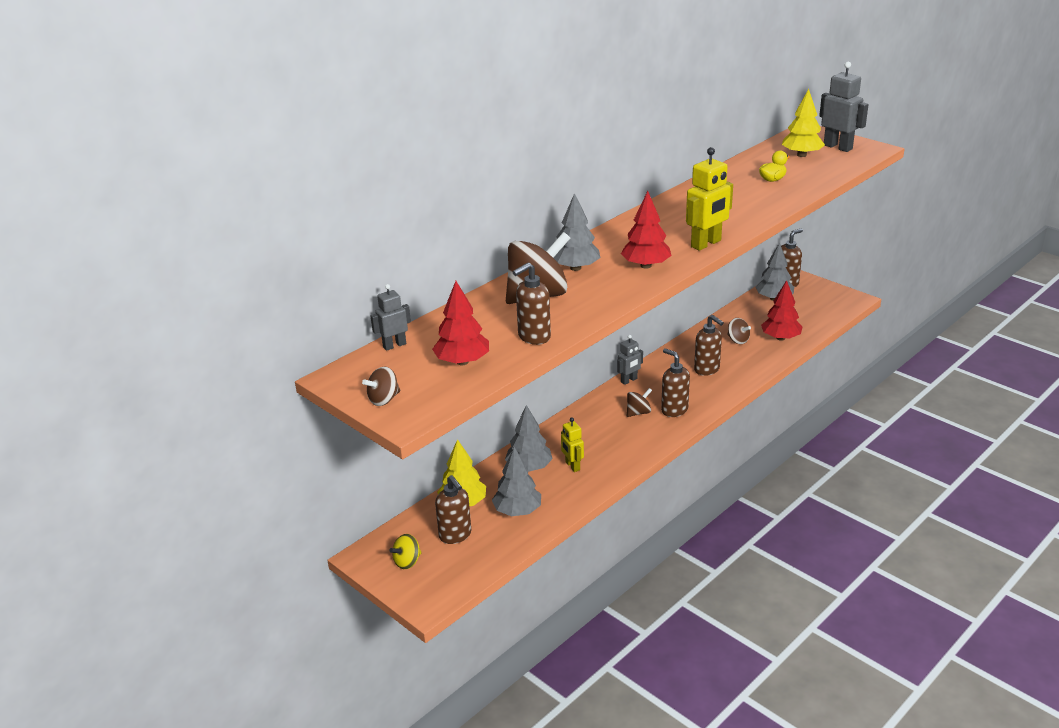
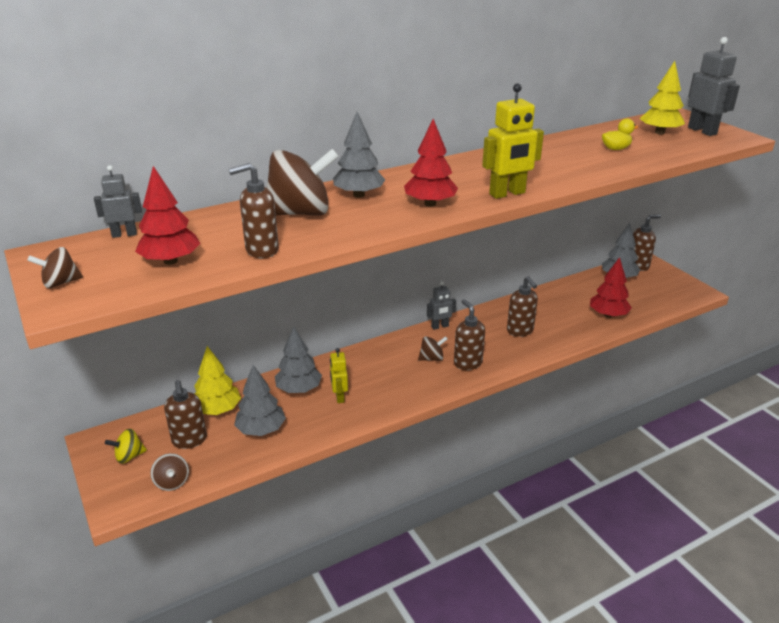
camera: 15 degrees right, 0 degrees up
brown spinning top [727,318,751,344] -> brown spinning top moved to [150,453,189,491]

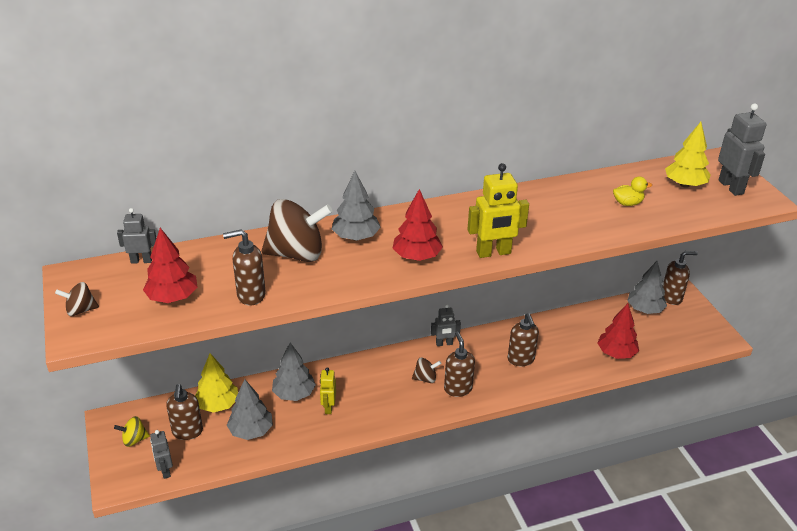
camera: 10 degrees right, 5 degrees up
brown spinning top [150,453,189,491] -> grey robot [150,430,173,479]

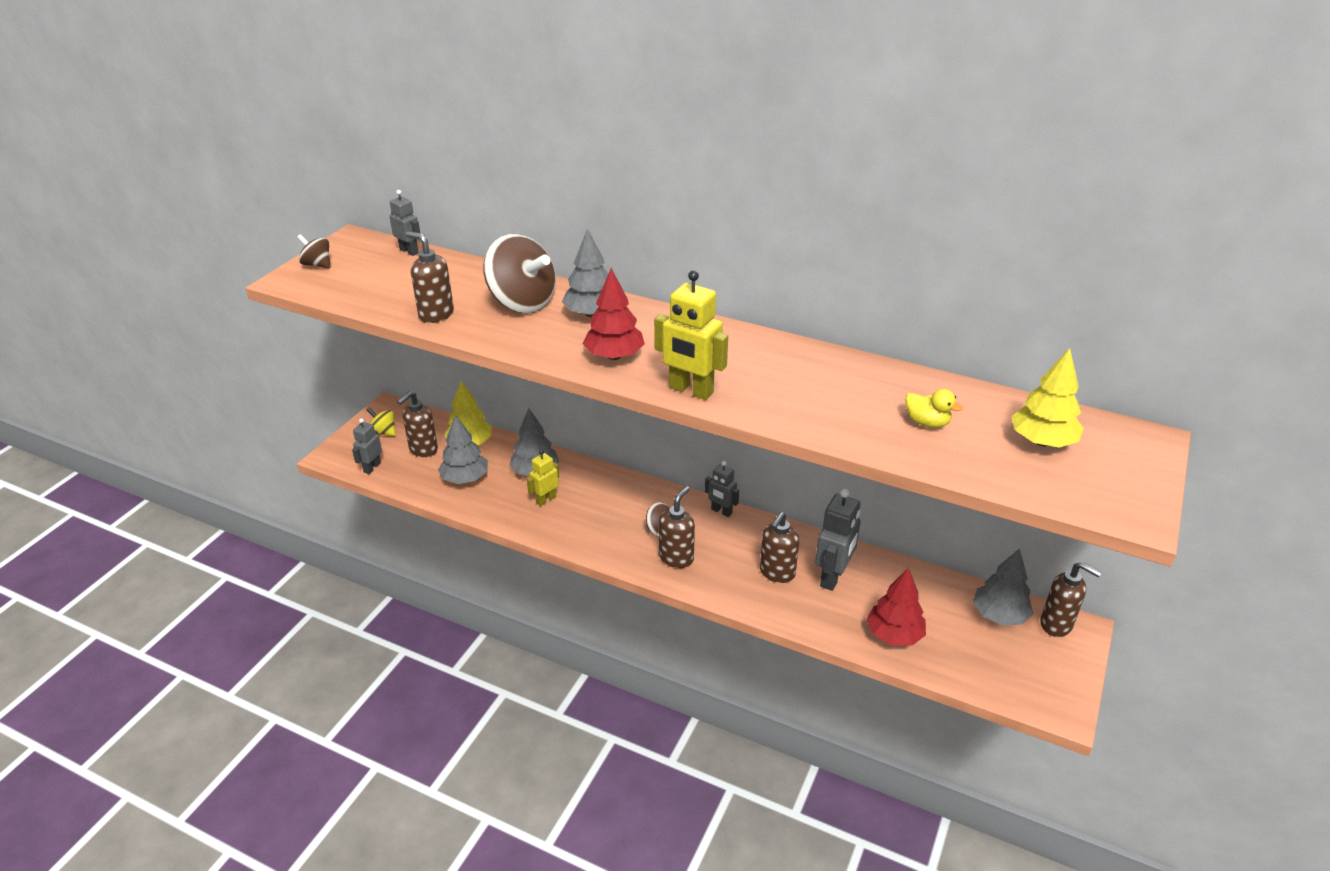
camera: 45 degrees right, 0 degrees up
red tree [143,228,198,303] -> none
grey robot [718,103,766,196] -> grey robot moved to [815,489,861,591]

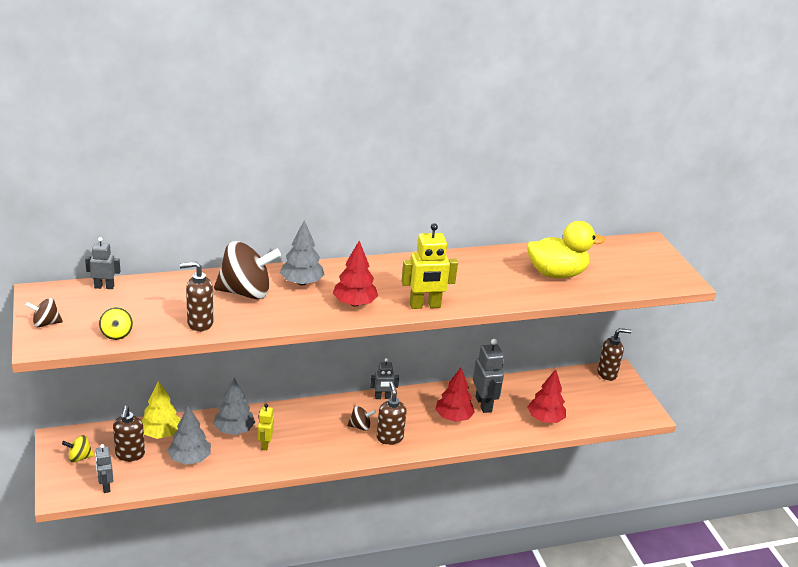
camera: 45 degrees left, 5 degrees down
brown soap dispenser [760,512,799,583] -> red tree [435,367,475,422]
yellow duck [905,389,963,428] -> yellow duck [527,221,605,278], size x2.14
grey tree [973,548,1033,626] -> none
yellow tree [1012,348,1084,448] -> none
none -> yellow spinning top [99,307,133,340]

